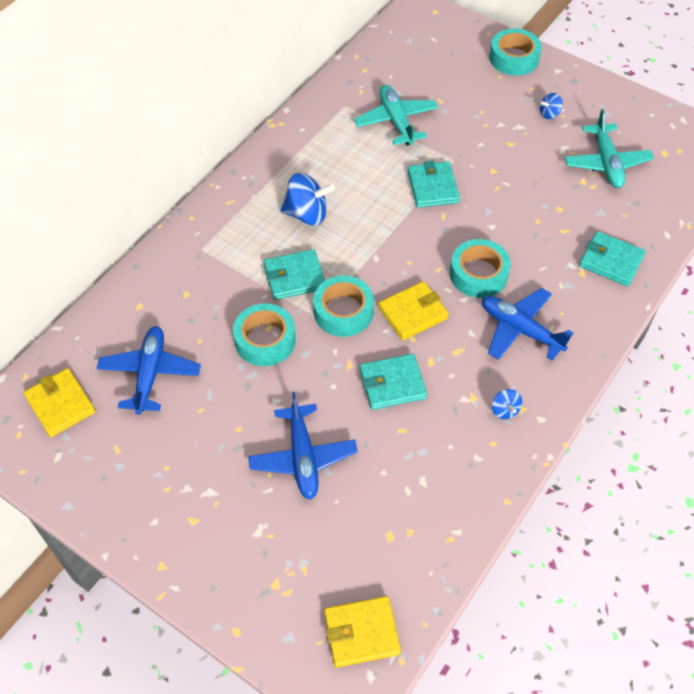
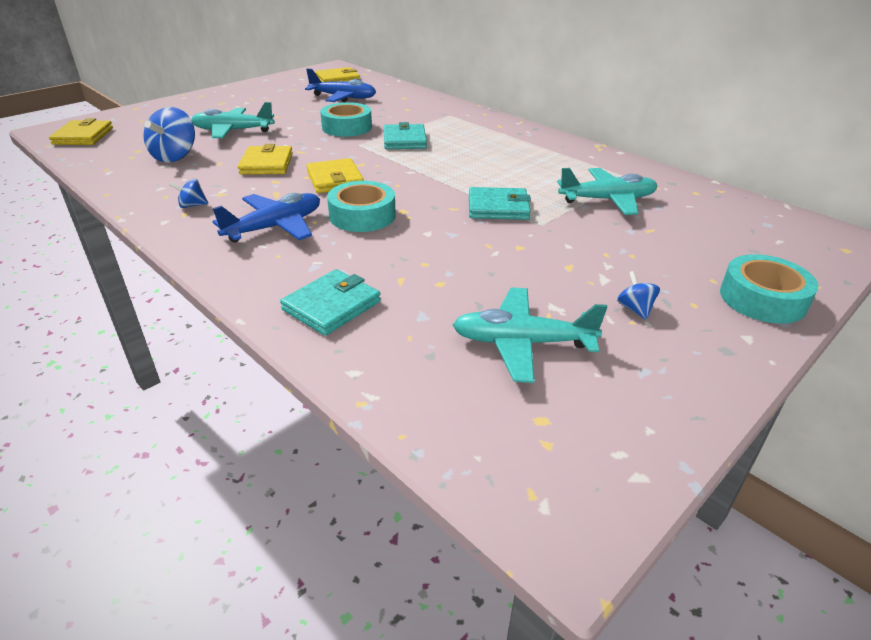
camera: 100 degrees right, 20 degrees down
blue plane [248,392,358,500] -> turquoise plane [191,102,274,138]
blue spinning top [280,173,335,225] -> blue spinning top moved to [144,107,195,162]
turquoise tape [313,276,374,337] -> none
turquoise wallet [360,354,427,410] -> yellow wallet [238,144,293,175]

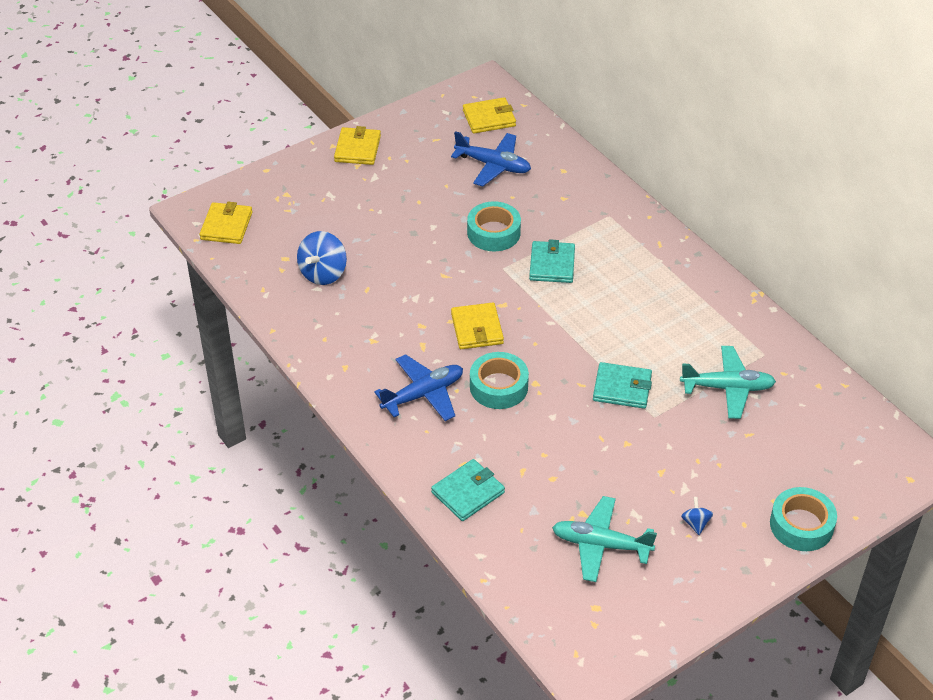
camera: 10 degrees right, 10 degrees up
blue spinning top [169,179,208,208] -> none
turquoise plane [191,102,274,138] -> none
yellow wallet [238,144,293,175] -> yellow wallet moved to [334,126,381,165]

